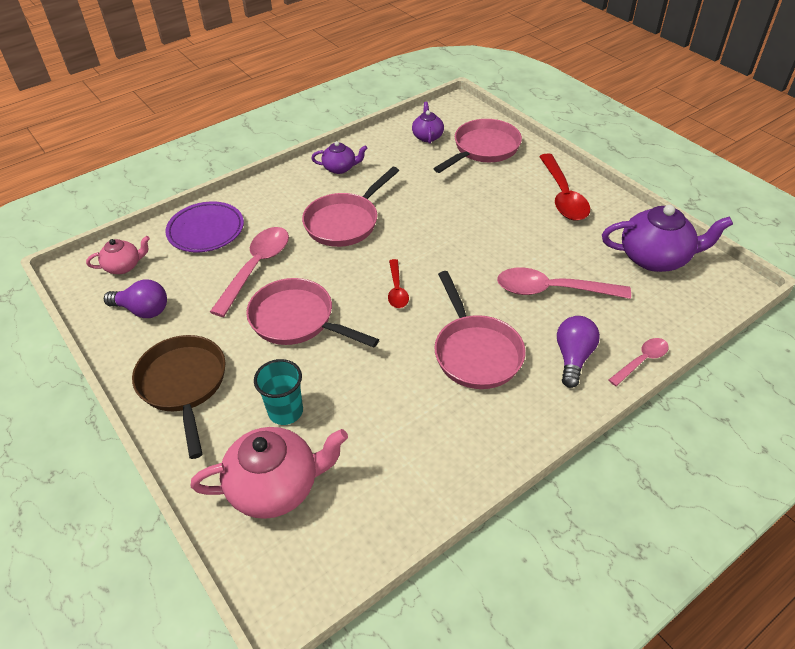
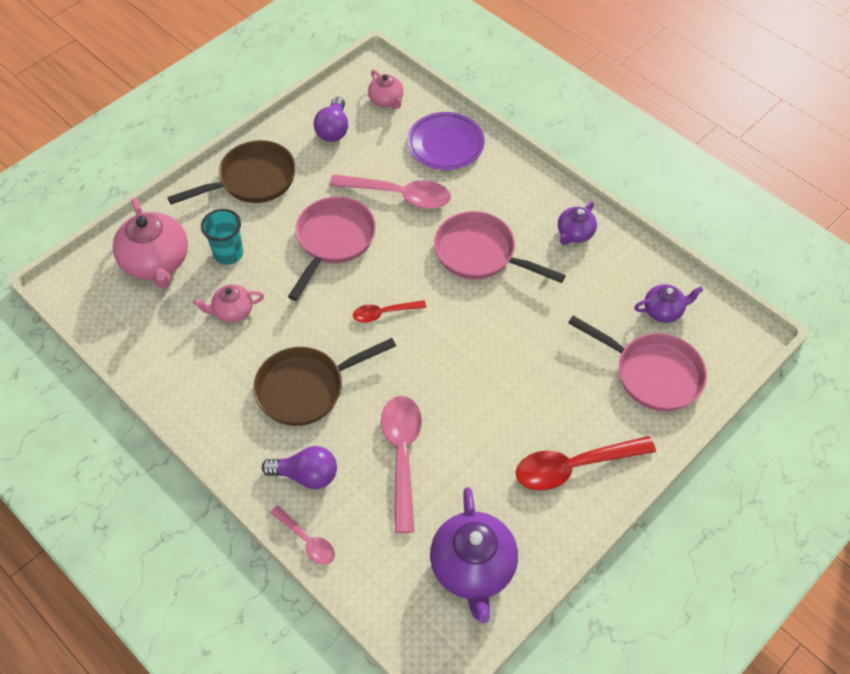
camera: 80 degrees right, 10 degrees up
purple teapot [311,141,368,174] -> purple teapot turned 45 degrees clockwise [558,201,597,245]
pink pan [434,271,525,389] -> brown pan [253,338,396,426]
none -> pink teapot [193,284,264,323]

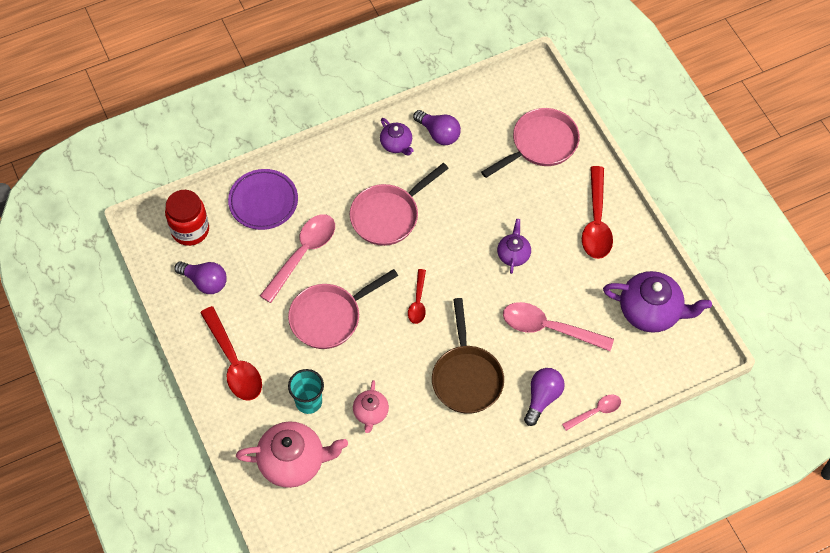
camera: 70 degrees left, 5 degrees up
brown pan [167,140,296,204] -> red spoon [200,306,262,401]
pink pan [288,196,376,301] -> pink pan turned 75 degrees counterclockwise [288,269,398,349]
pink teapot [368,70,404,109] -> red jar [165,190,209,246]
purple teapot [634,284,703,323] -> purple teapot moved to [497,219,531,274]
none -> purple light bulb [413,110,461,145]

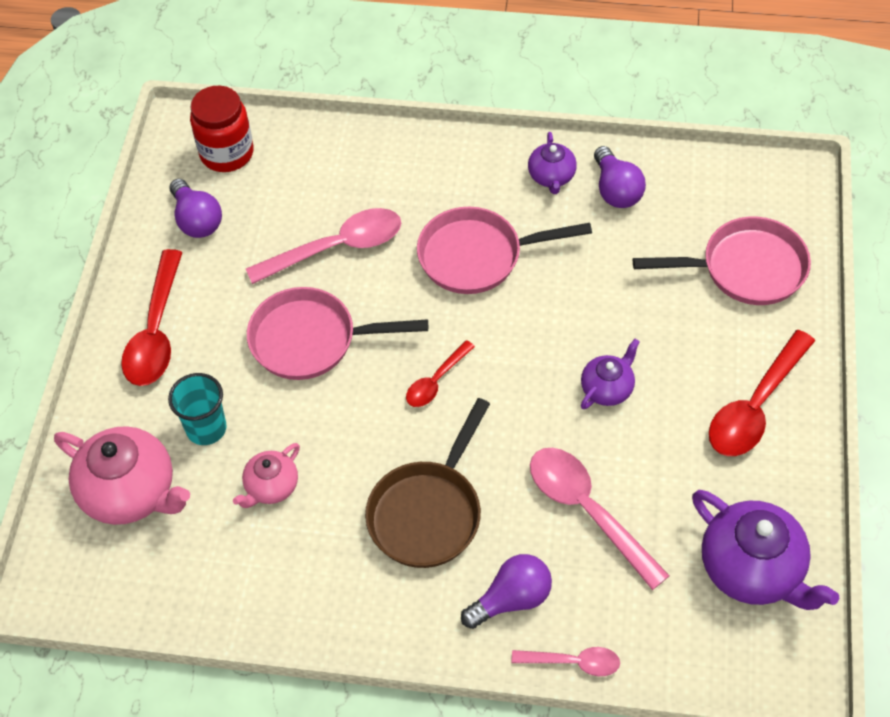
camera: 35 degrees right, 5 degrees down
purple plate [228,169,298,230] -> none

